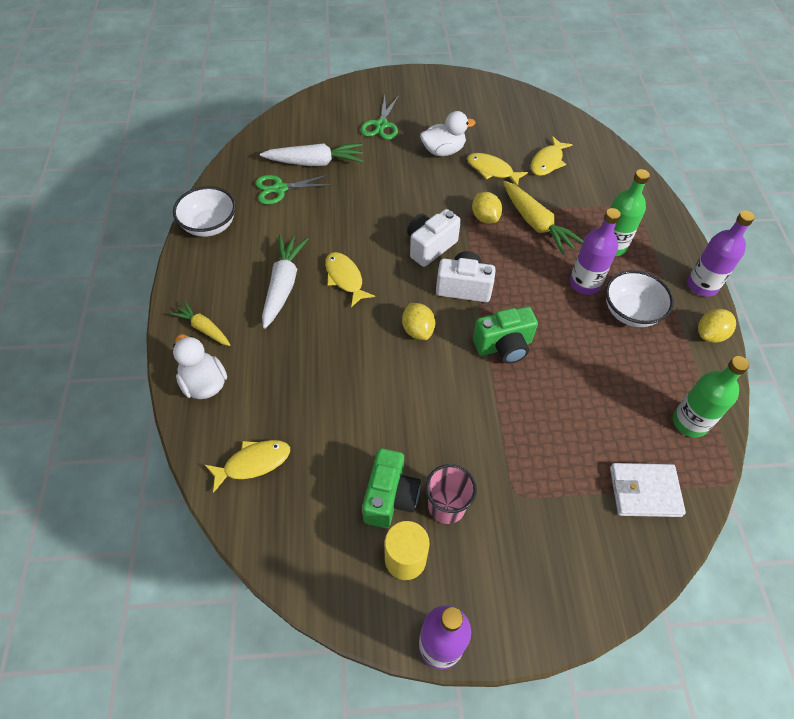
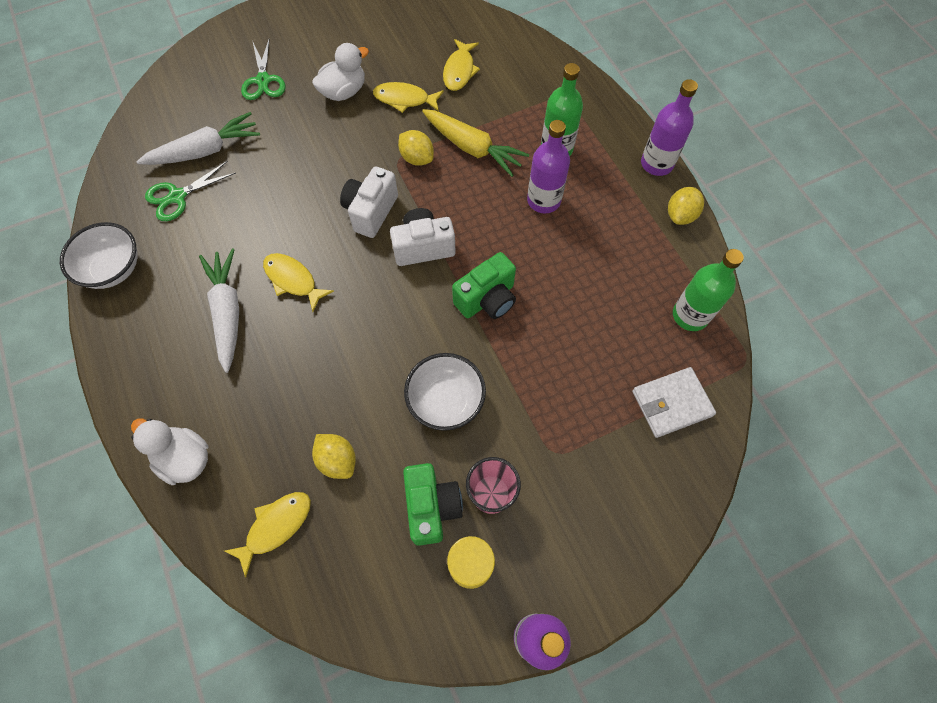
camera: 20 degrees left, 10 degrees up
yellow carrot [170,301,230,346] -> none
yellow lemon [402,303,435,340] -> yellow lemon moved to [312,434,356,479]
white bowl [605,270,674,327] -> white bowl moved to [404,353,486,431]

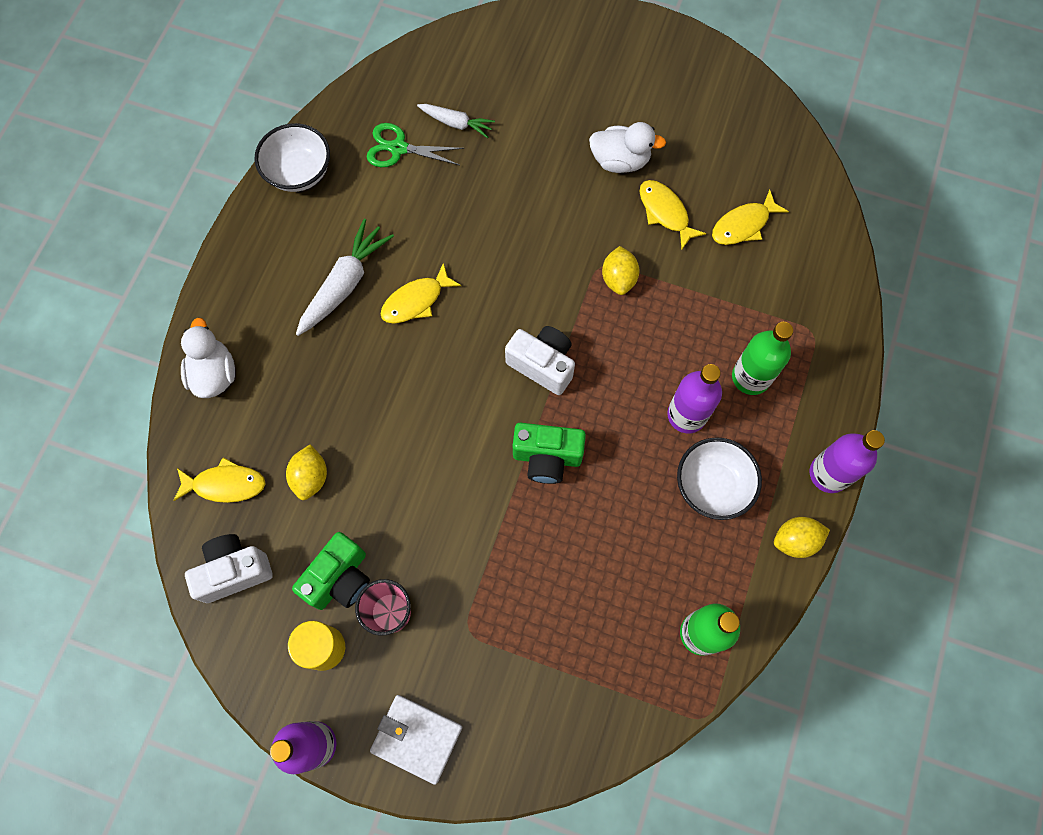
camera: 45 degrees right, 5 degrees up
white carrot [136,112,260,165] -> white carrot [417,104,495,138], size x0.61
green scissors [241,38,285,100] -> none
yellow fish [263,253,334,312] -> yellow fish turned 120 degrees counterclockwise [381,263,461,324]
white camera [340,166,398,238] -> white camera moved to [185,534,273,603]
white bowl [404,353,486,431] -> white bowl moved to [677,437,762,520]
yellow carrot [422,109,530,177] -> none
white wallet [632,367,716,438] -> white wallet moved to [370,695,462,785]

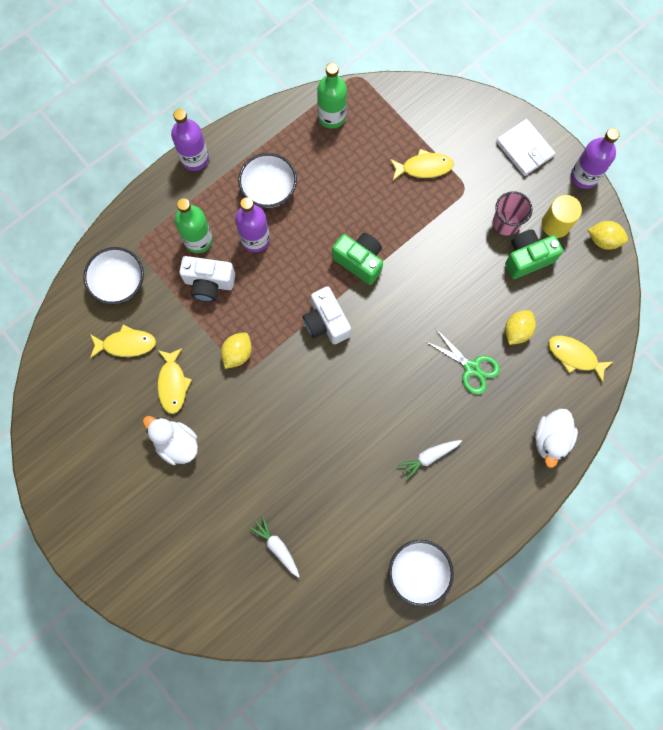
camera: 150 degrees left, 5 degrees up
white camera [185,534,273,603] -> white camera moved to [179,256,235,302]
white carrot [296,219,394,336] -> white carrot [398,440,462,480], size x0.61
green scissors [366,123,464,167] -> green scissors moved to [425,328,500,395]
yellow fish [381,263,461,324] -> yellow fish moved to [390,149,454,180]
yellow lemon [774,517,830,558] -> yellow lemon moved to [588,221,628,250]
none -> white bowl [83,247,144,305]

